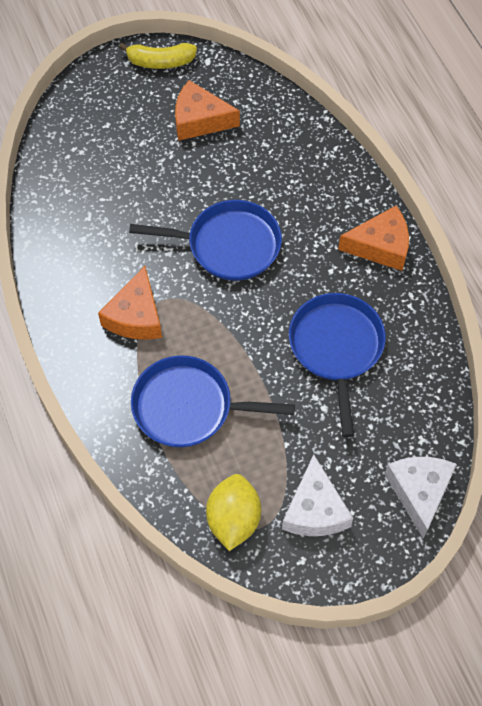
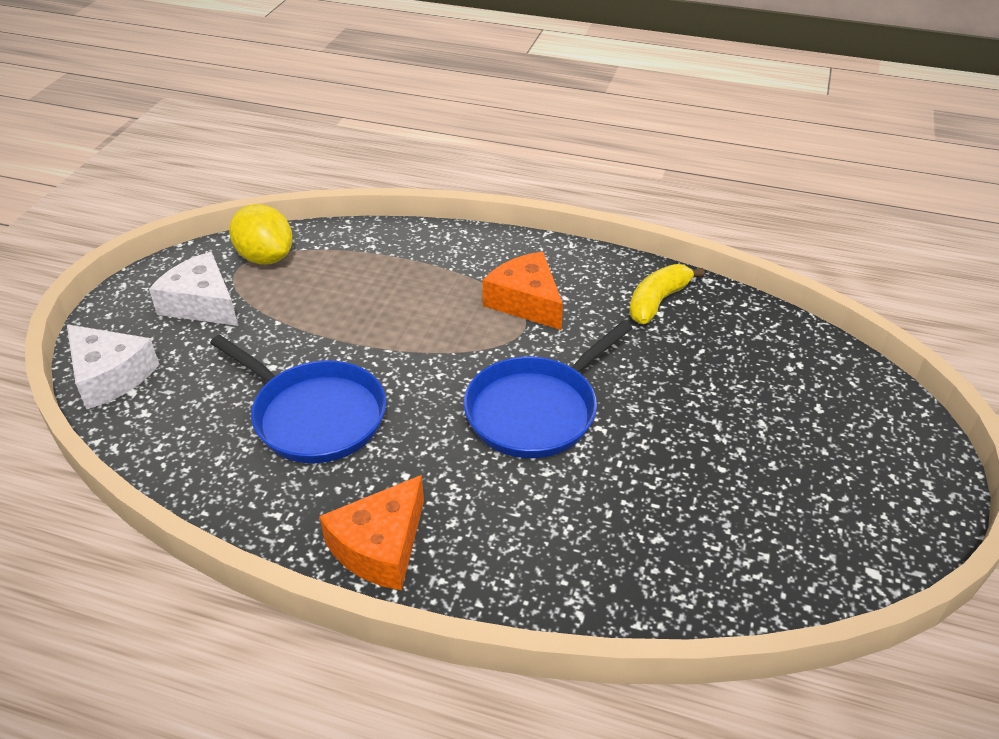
camera: 130 degrees right, 20 degrees down
yellow banana [119,43,197,69] -> yellow banana moved to [629,264,705,324]
blue pan [131,356,295,447] -> none
orange cheese [175,80,240,141] -> none

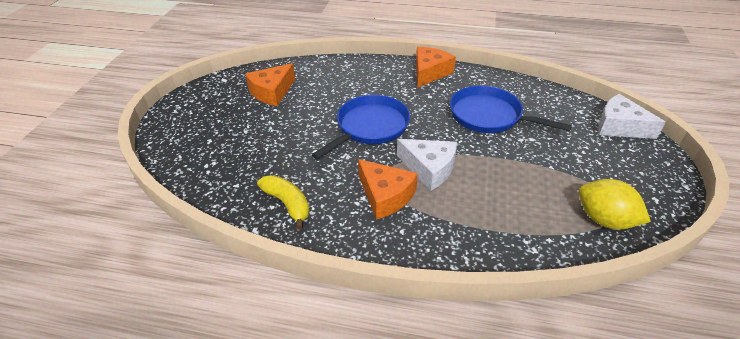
camera: 175 degrees right, 0 degrees up
white cheese [149,252,238,326] -> white cheese moved to [397,139,457,191]
yellow banana [629,264,705,324] -> yellow banana turned 75 degrees counterclockwise [257,175,310,230]
none -> orange cheese [245,63,295,106]

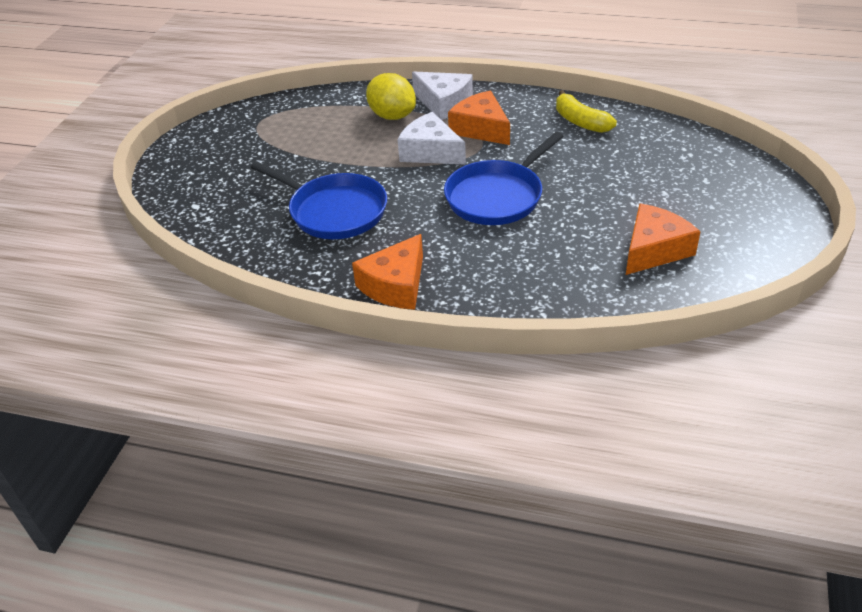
camera: 175 degrees left, 0 degrees up
yellow lemon [579,179,651,230] -> yellow lemon moved to [366,73,416,120]
white cheese [598,94,665,139] -> white cheese moved to [412,71,473,120]

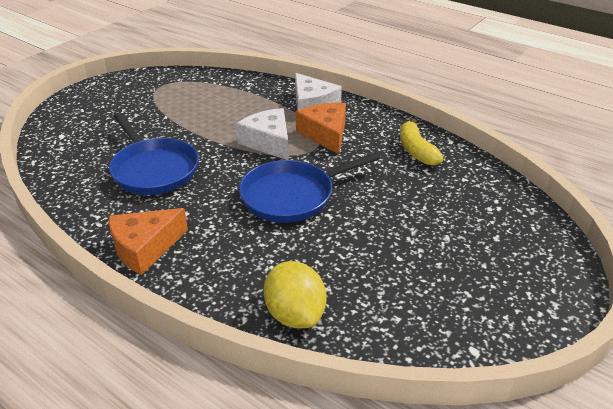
camera: 20 degrees right, 5 degrees down
yellow lemon [366,73,416,120] -> yellow lemon moved to [264,261,326,328]
orange cheese [626,204,701,275] -> none

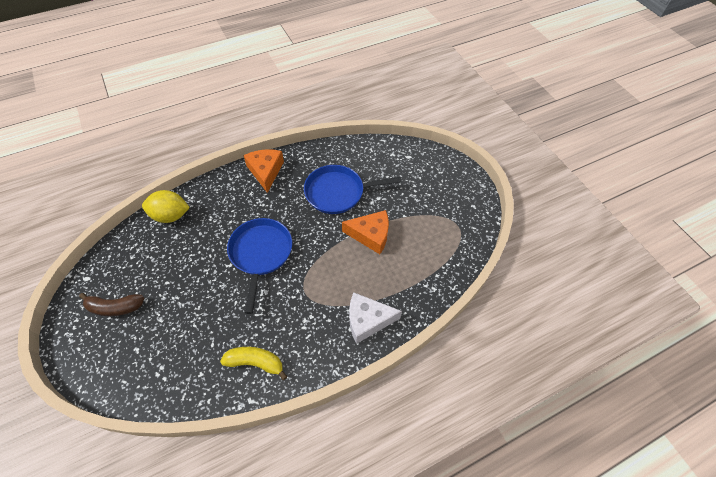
camera: 115 degrees right, 20 degrees up
white cheese [236,108,289,160] -> none
orange cheese [296,103,346,154] -> orange cheese moved to [342,210,389,254]
none -> brown banana [79,293,144,316]

